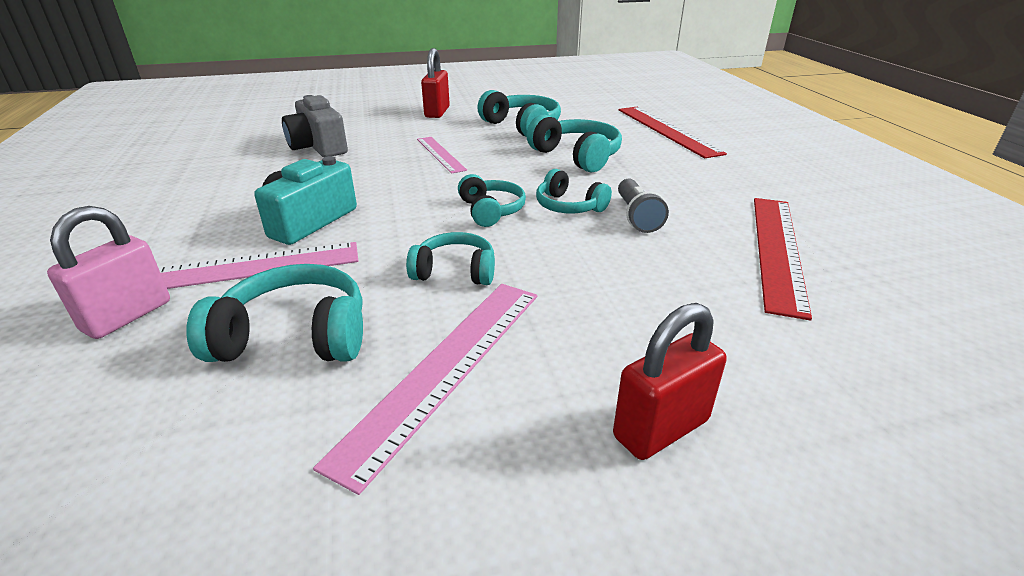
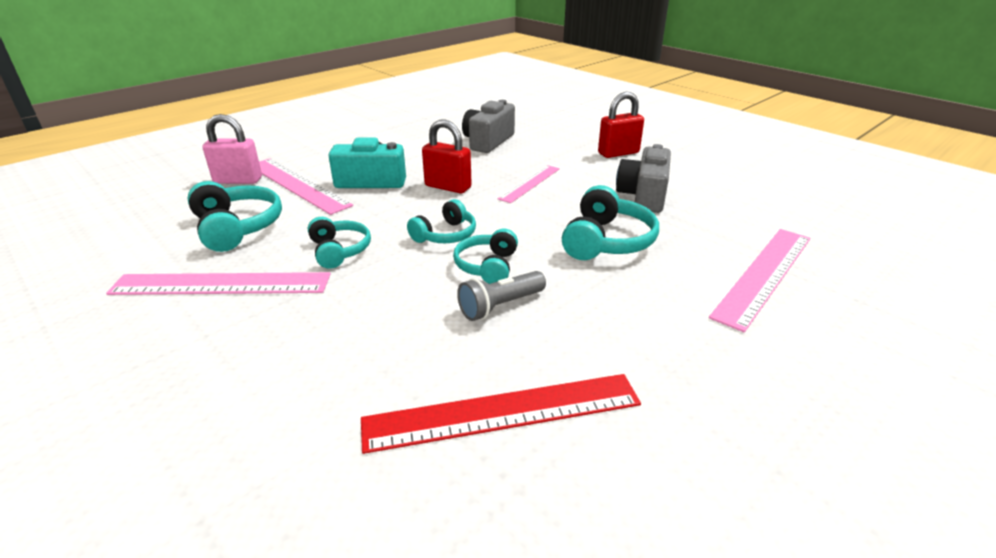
camera: 60 degrees right, 0 degrees up
turquoise headphones [477,90,561,137] -> grey camera [616,144,671,213]
red padlock [613,303,726,460] -> red padlock moved to [422,119,472,193]
red ruler [618,107,727,158] -> pink ruler [709,229,810,332]

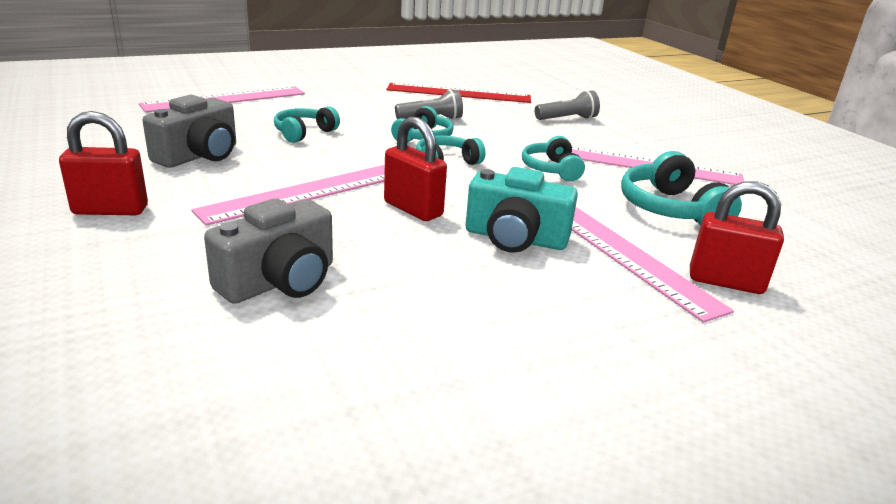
camera: 165 degrees left, 5 degrees down
pink padlock [203,114,262,184] -> red padlock [690,181,784,294]
pink ruler [498,165,560,203] -> pink ruler [192,165,385,226], size x1.66
turquoise headphones [562,185,659,260] -> turquoise headphones [274,106,340,143], size x0.66
none -> grey flashlight [535,90,600,120]

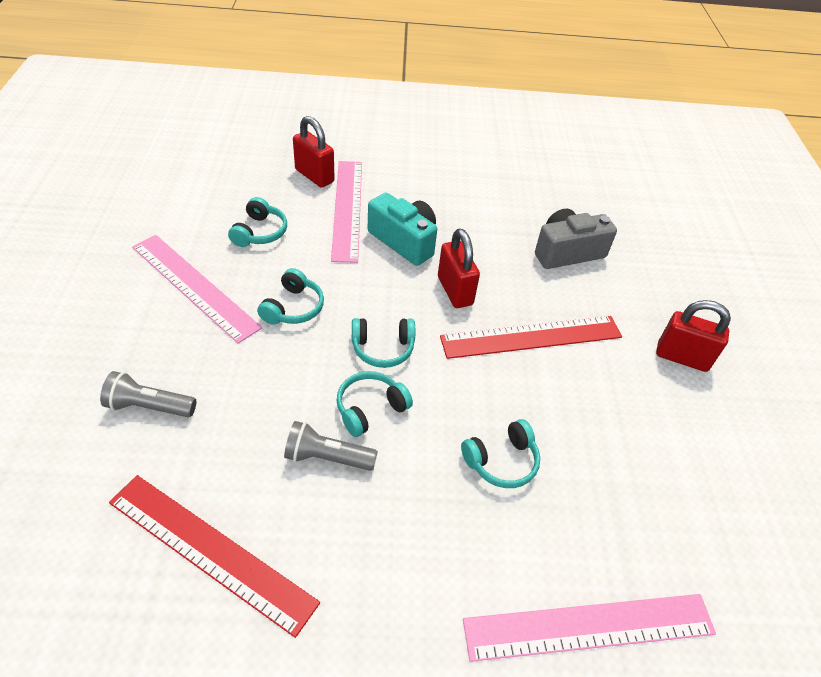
camera: 155 degrees left, 20 degrees up
grey camera [143,95,236,168] -> none
pink ruler [192,165,385,226] -> red ruler [440,316,622,359]
turquoise headphones [621,151,742,225] -> turquoise headphones [228,197,287,247], size x0.66

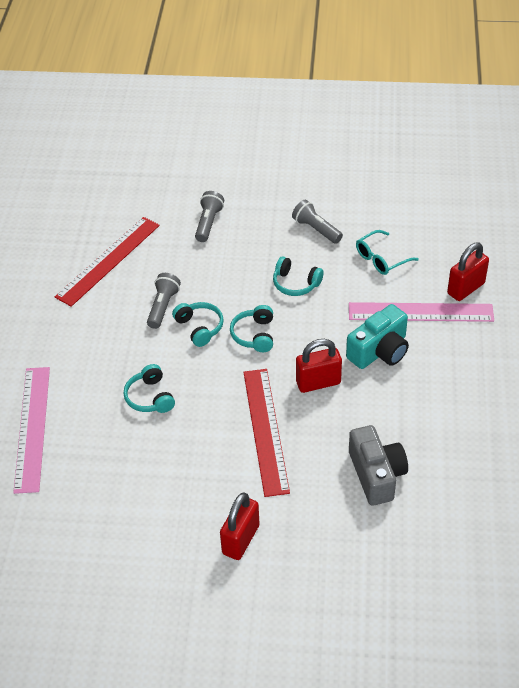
camera: 100 degrees right, 0 degrees up
pink ruler [132,235,262,343] -> grey flashlight [292,200,343,244]
turquoise headphones [228,197,287,247] -> turquoise glasses [356,230,419,275]

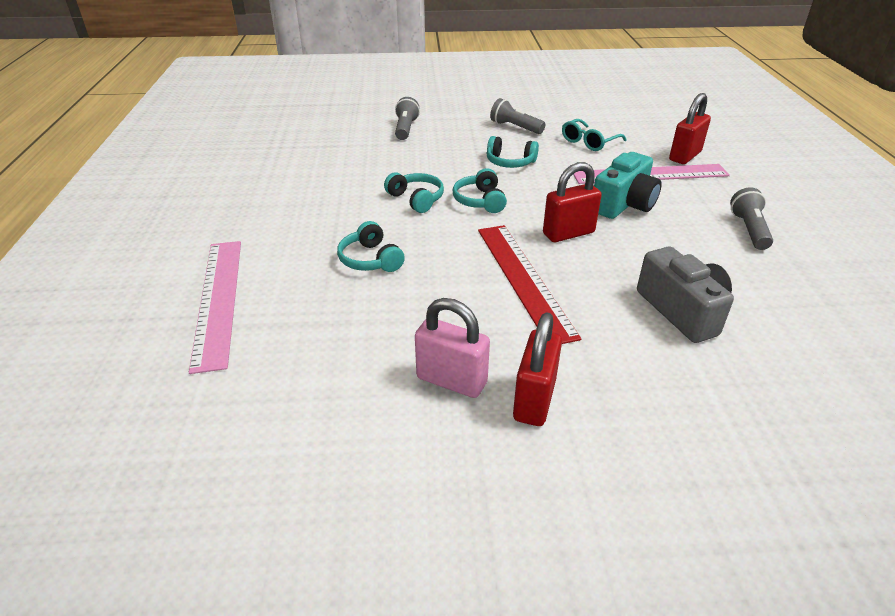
camera: 10 degrees left, 10 degrees down
red ruler [55,217,160,307] -> none
grey flashlight [147,273,181,329] -> grey flashlight moved to [730,187,773,250]
none -> pink padlock [415,298,490,398]

